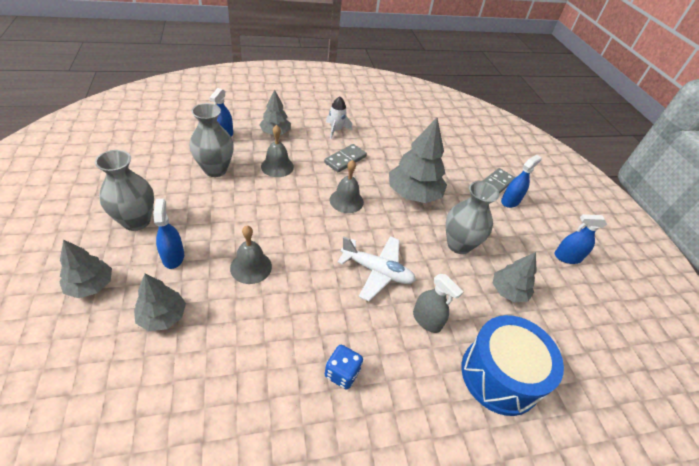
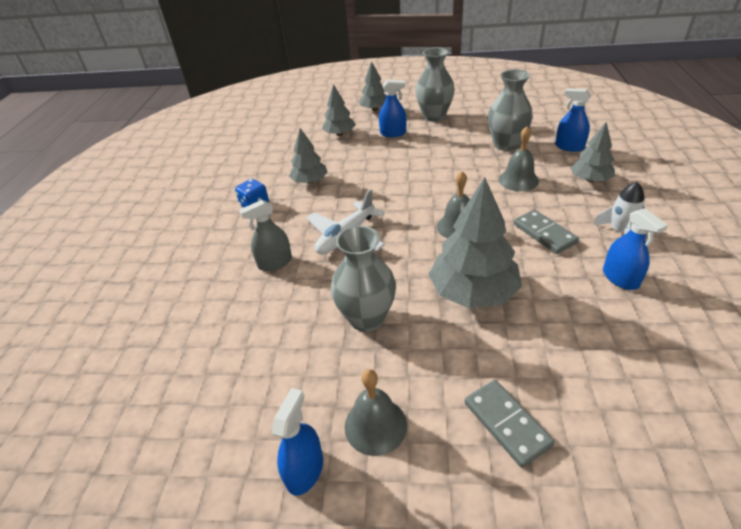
camera: 115 degrees right, 5 degrees down
grey bell [230,226,272,284] -> grey bell moved to [345,369,407,456]
blue drum [461,315,564,416] -> none
grey tree [493,252,536,303] -> grey tree moved to [289,128,327,184]
blue spray bottle [501,155,542,208] -> blue spray bottle moved to [603,208,668,290]

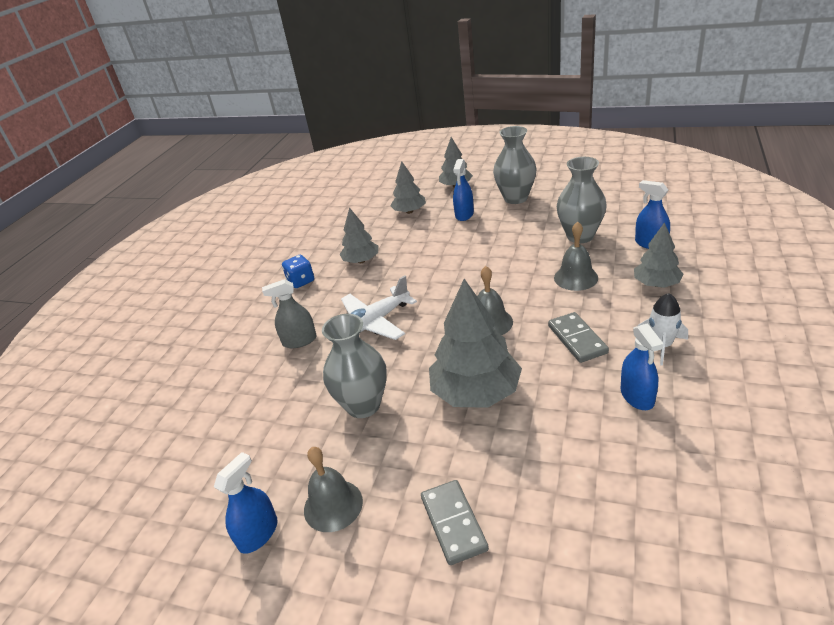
camera: 15 degrees right, 5 degrees down
blue spray bottle [379,79,406,137] -> blue spray bottle turned 90 degrees clockwise [453,159,474,221]

